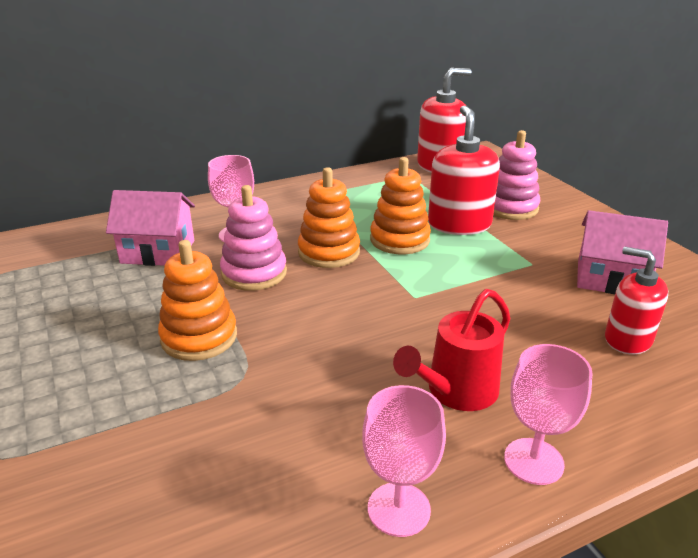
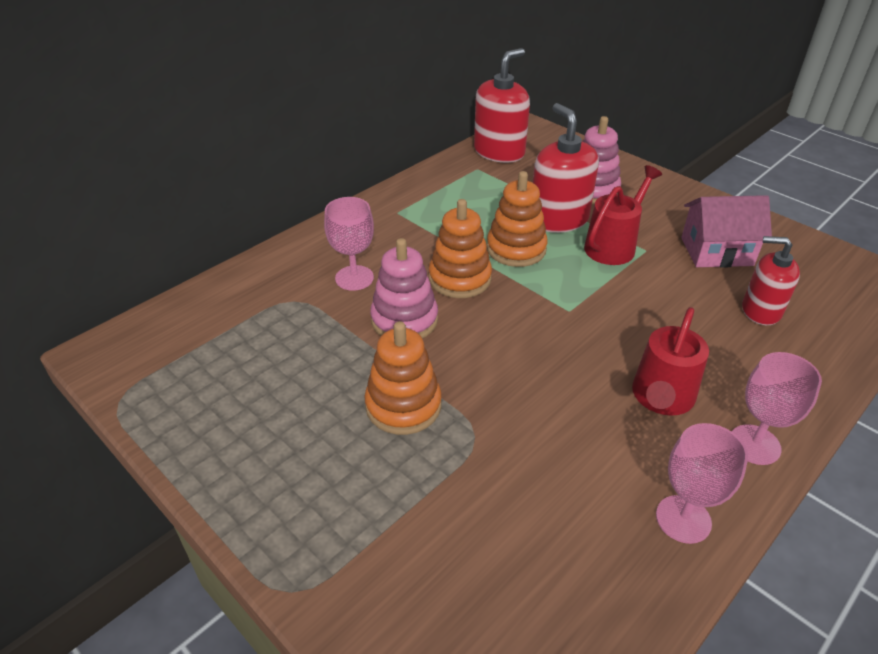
camera: 20 degrees left, 10 degrees up
pink house [106,190,195,266] -> none
none -> red watering can [584,165,662,265]

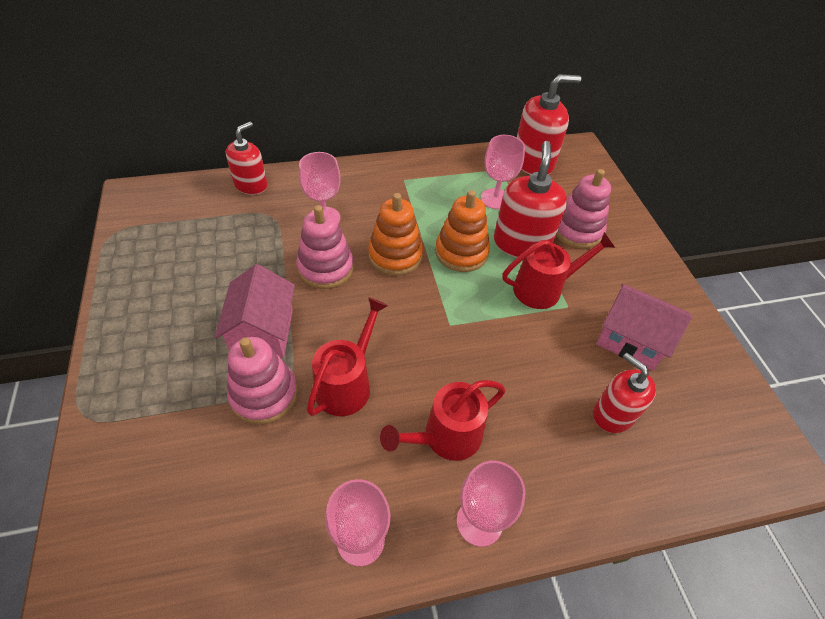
camera: 30 degrees right, 10 degrees up
orange stacking toy [364,321,442,435] -> pink house [215,264,295,358]
none -> red soap dispenser [226,122,268,195]
none -> pink stacking toy [227,337,298,425]
none -> red watering can [307,297,388,416]
none -> pink goblet [481,135,525,209]

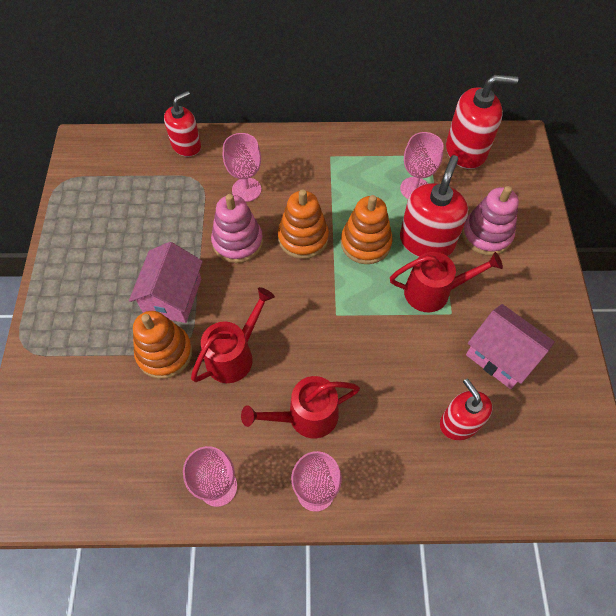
camera: 15 degrees right, 10 degrees up
pink stacking toy [227,337,298,425] -> orange stacking toy [133,311,193,379]

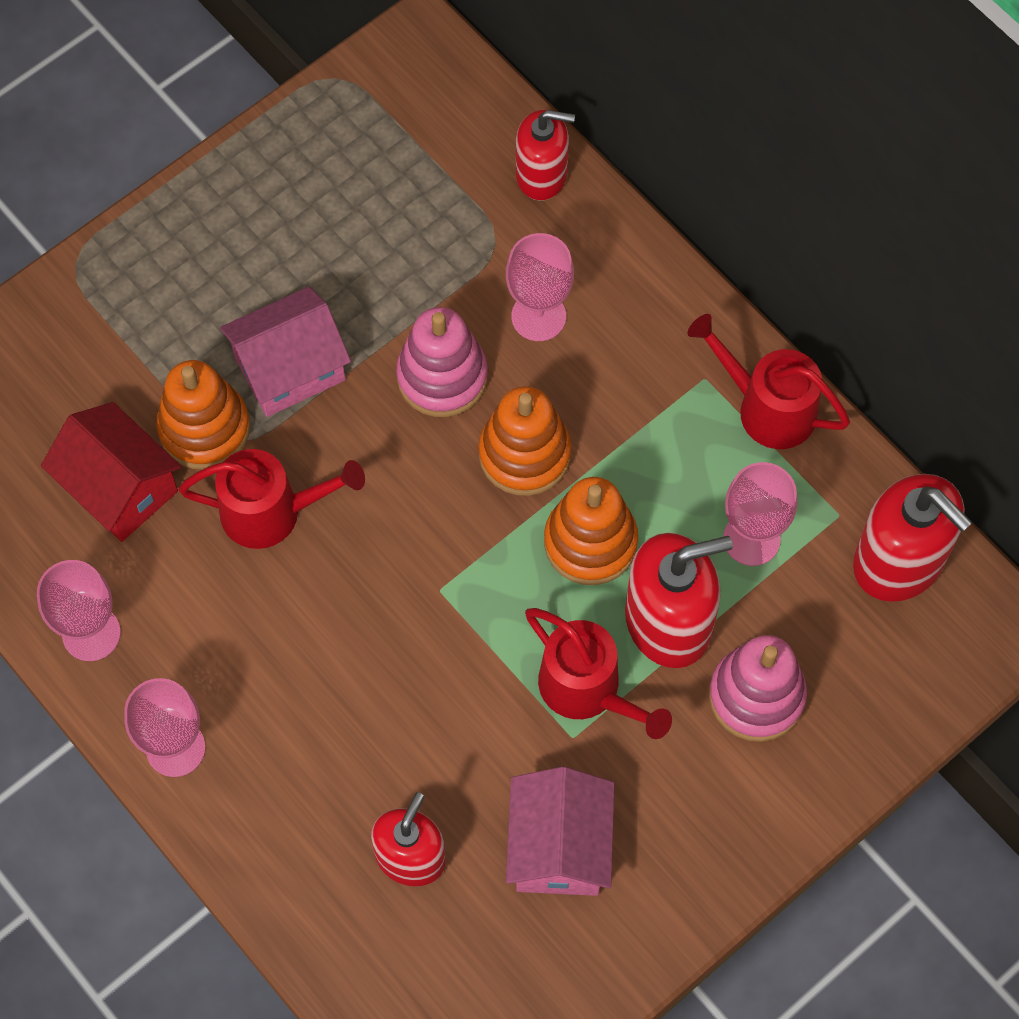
camera: 50 degrees right, 5 degrees up
red watering can [241,376,360,438] -> red watering can moved to [687,314,850,449]
none -> red house [41,402,182,542]

